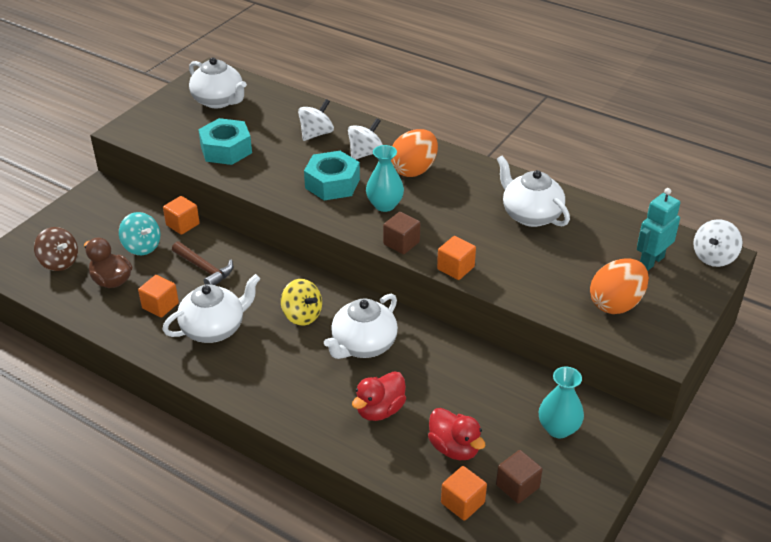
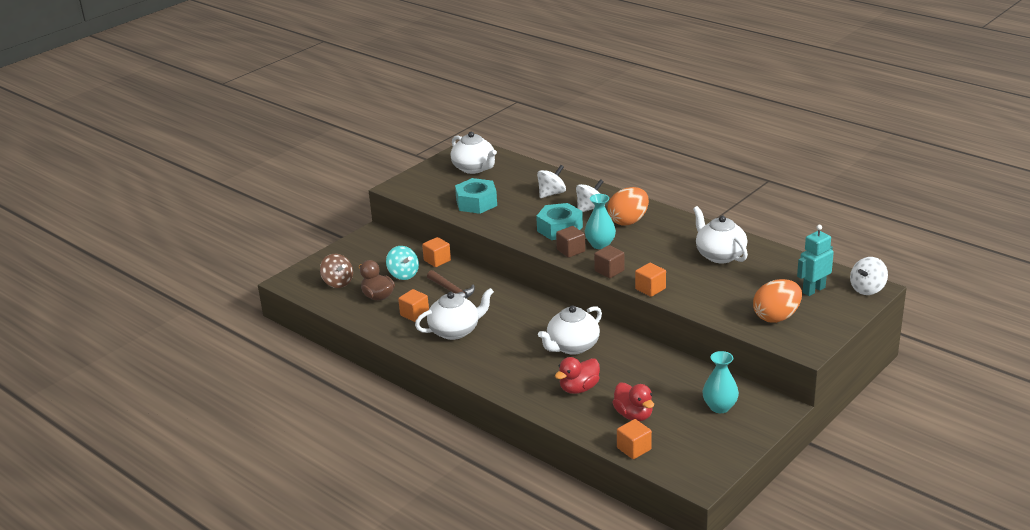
camera: 10 degrees right, 10 degrees down
yellow spinning top [281,279,322,326] -> none
brown cube [496,450,543,504] -> brown cube moved to [556,226,585,258]

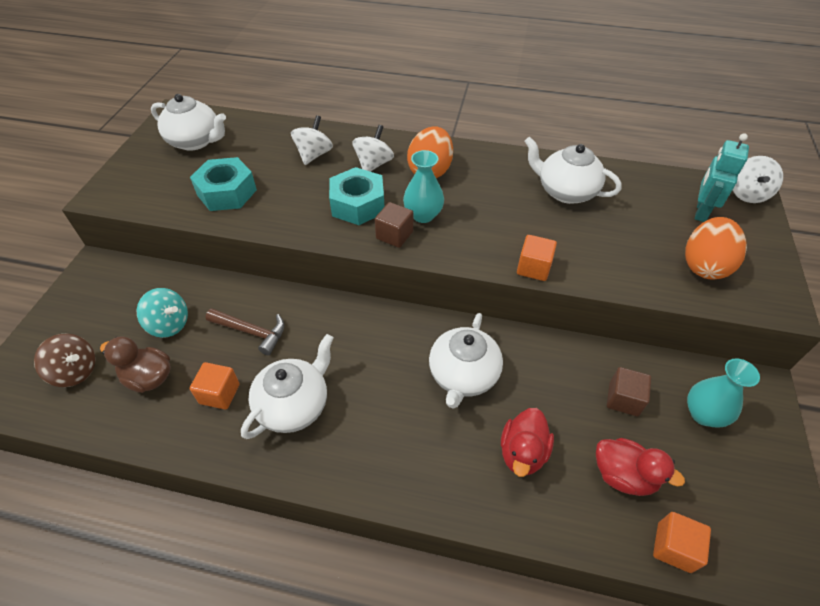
camera: 30 degrees left, 20 degrees up
orange cube [422,237,451,267] -> none
brown cube [594,245,625,278] -> brown cube moved to [607,367,651,416]

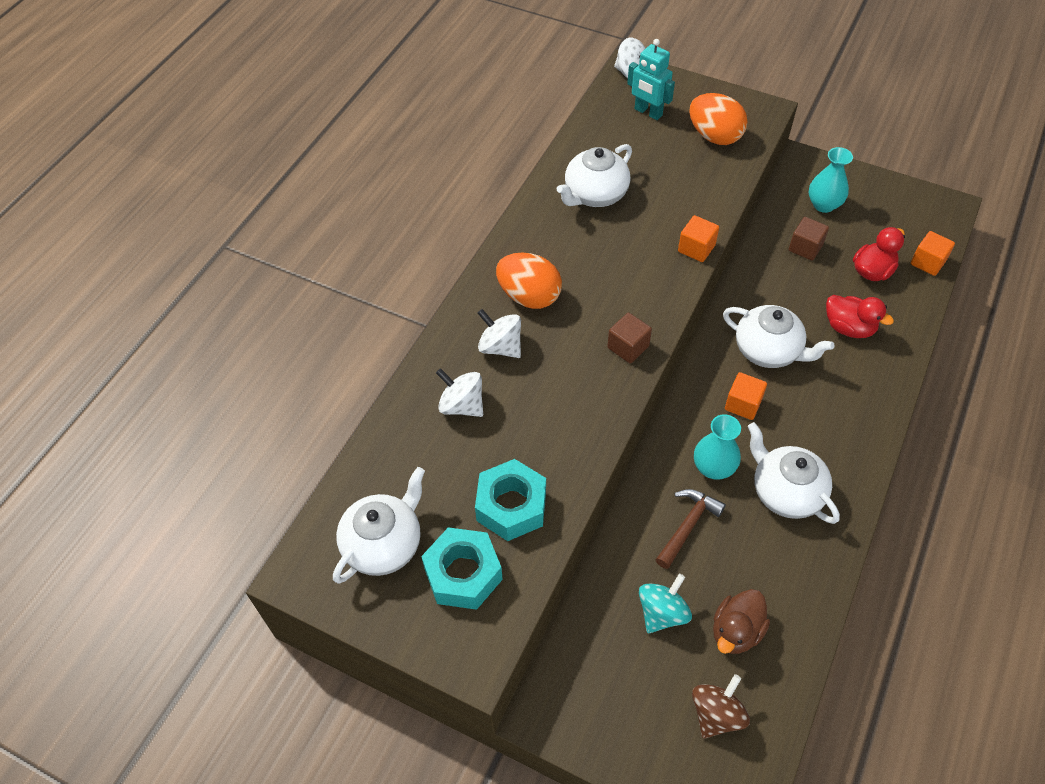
camera: 75 degrees left, 5 degrees up
orange cube [190,362,240,410] -> orange cube moved to [725,372,767,420]
turquoise nut [329,167,384,225] -> turquoise nut moved to [421,527,503,610]
turquoise vase [403,150,444,223] -> turquoise vase moved to [694,414,741,480]

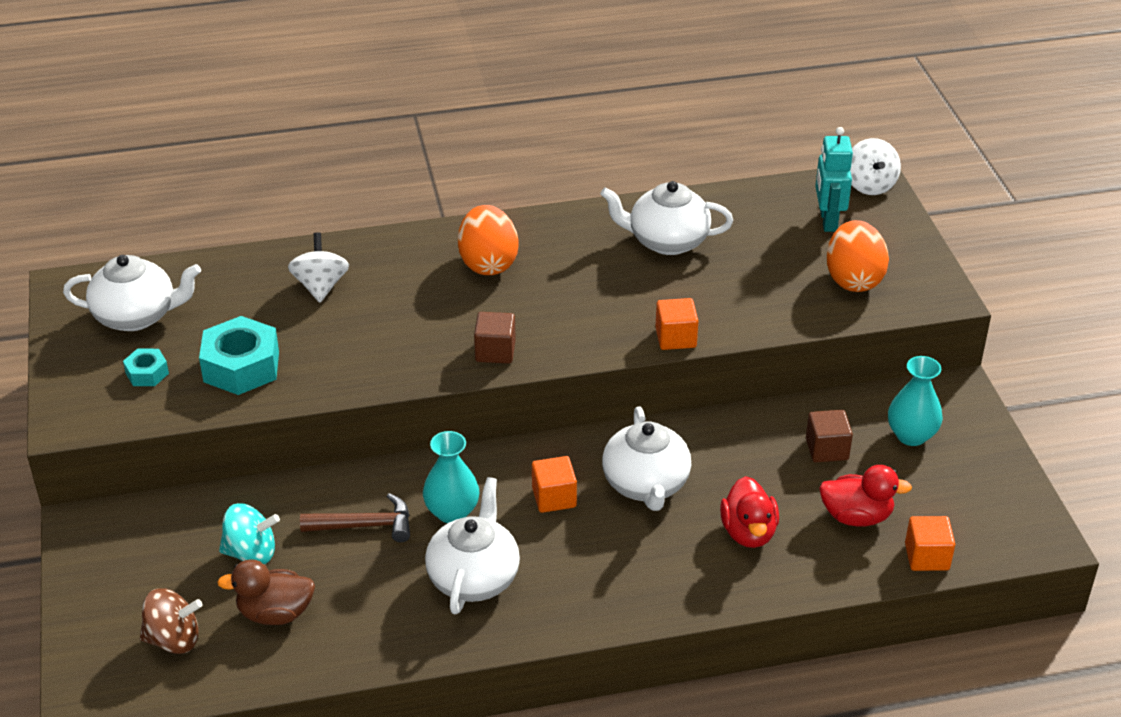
camera: 50 degrees right, 15 degrees down
turquoise nut [421,527,503,610] -> turquoise nut [123,349,169,386], size x0.52
white spinning top [478,309,521,358] -> none

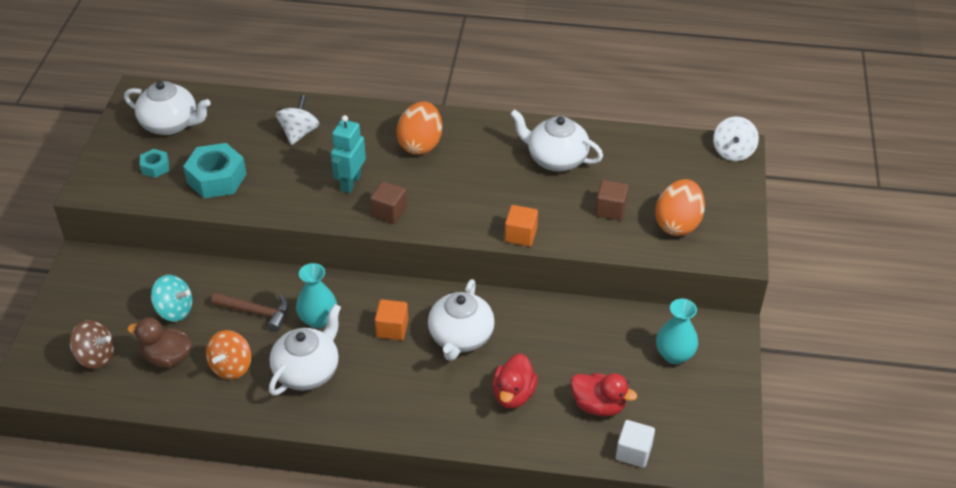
camera: 20 degrees right, 5 degrees up
brown cube [806,410,853,462] -> brown cube moved to [595,180,629,220]
turquoise robot [815,127,853,232] -> turquoise robot moved to [331,115,366,193]
orange cube [905,516,955,571] -> white cube [616,420,655,468]
none -> orange spinning top [206,330,251,379]

